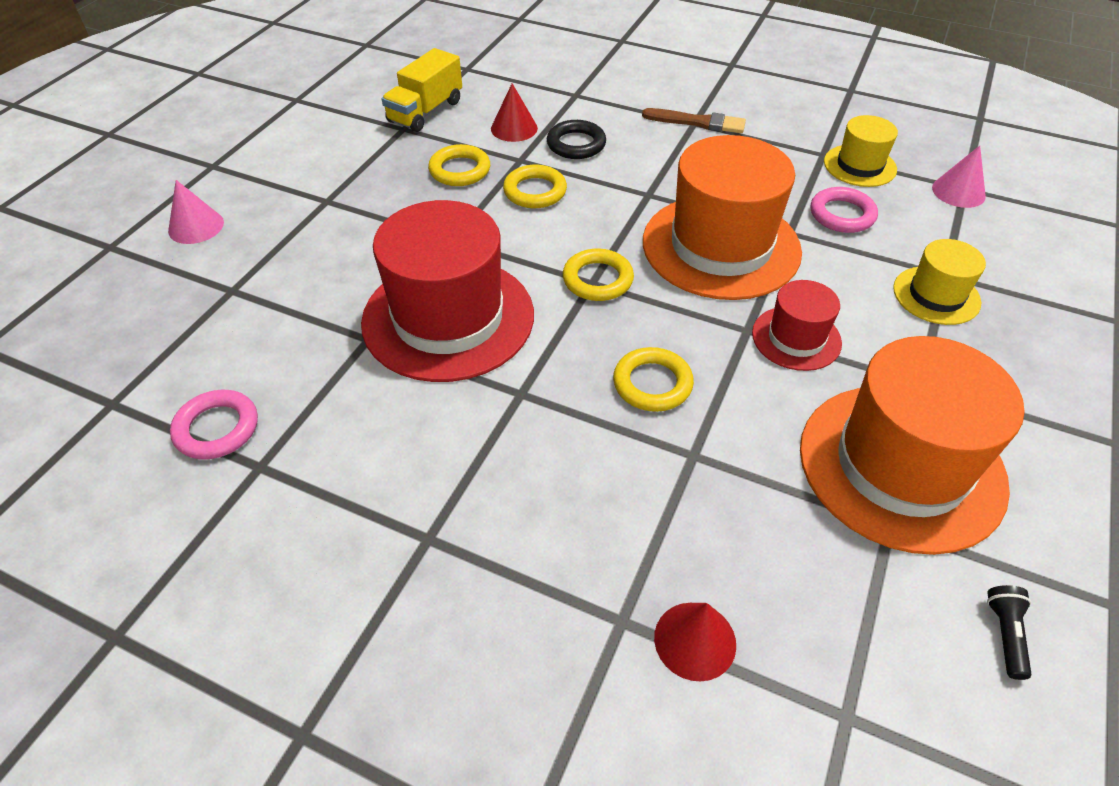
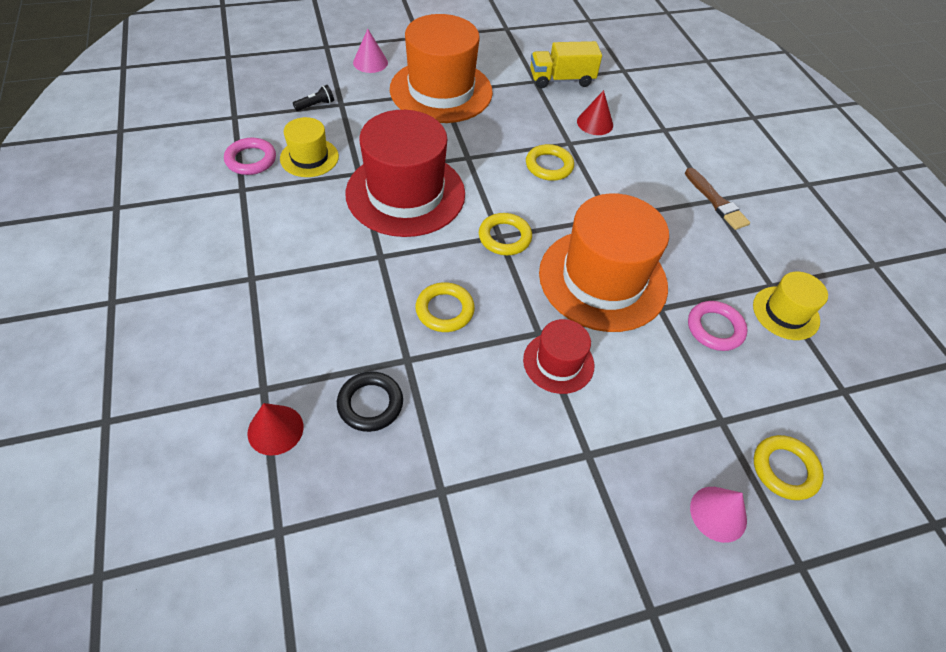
camera: 45 degrees right, 5 degrees up
yellow ring [428,144,490,186] -> yellow ring moved to [754,435,824,500]
black ring [547,120,606,159] -> black ring moved to [337,371,403,432]
orange hat [800,336,1024,555] -> orange hat moved to [390,14,493,123]
yellow hat [893,239,986,325] -> yellow hat moved to [280,117,339,177]
pink cone [932,146,986,208] -> pink cone moved to [690,487,747,543]
black flashlight [987,585,1032,680] -> black flashlight moved to [293,85,334,111]

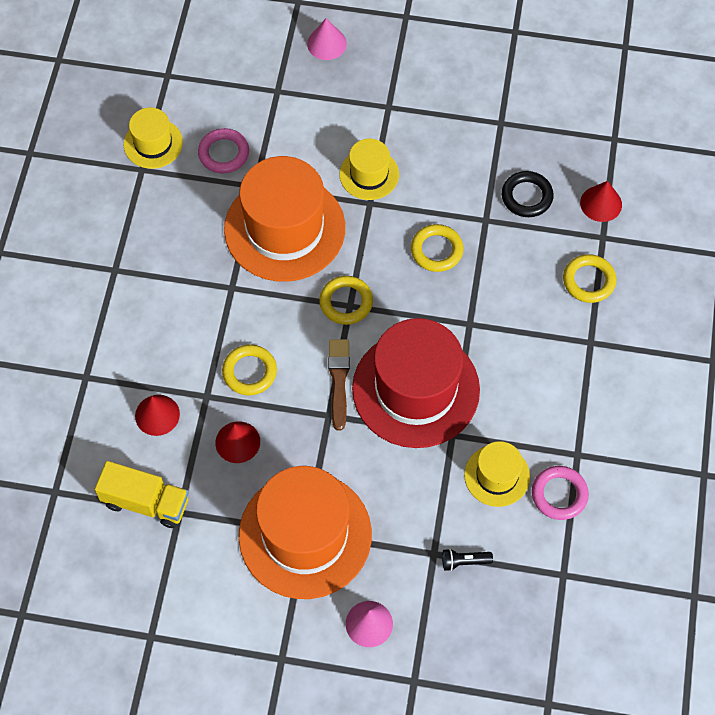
camera: 150 degrees left, 10 degrees up
red hat [523,319,594,394] -> yellow hat [339,139,399,200]
brown brush [685,168,750,230] -> brown brush moved to [328,339,350,431]
yellow ring [754,435,824,500] -> yellow ring moved to [563,254,616,303]
none -> red cone [215,421,260,463]

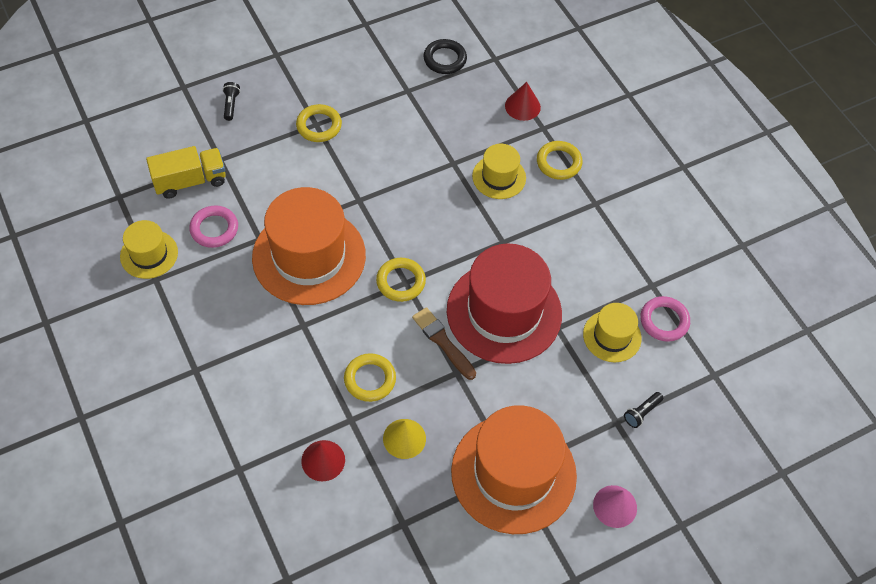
camera: 40 degrees left, 5 degrees down
yellow truck [95,461,189,528] -> yellow truck moved to [146,146,226,199]
red cone [215,421,260,463] -> yellow cone [383,419,426,459]
pink cone [307,18,347,60] -> black flashlight [223,82,240,121]
yellow hat [339,139,399,200] -> yellow hat moved to [472,144,526,199]
yellow ring [411,224,464,272] -> yellow ring moved to [296,104,342,142]
black ring [502,171,554,217] -> black ring moved to [424,39,467,74]

